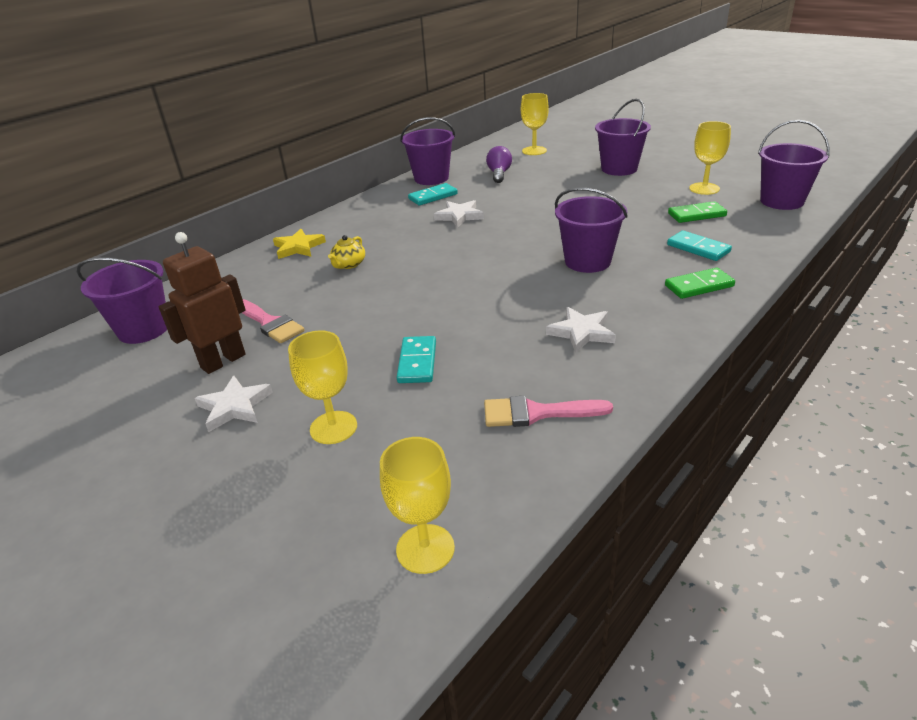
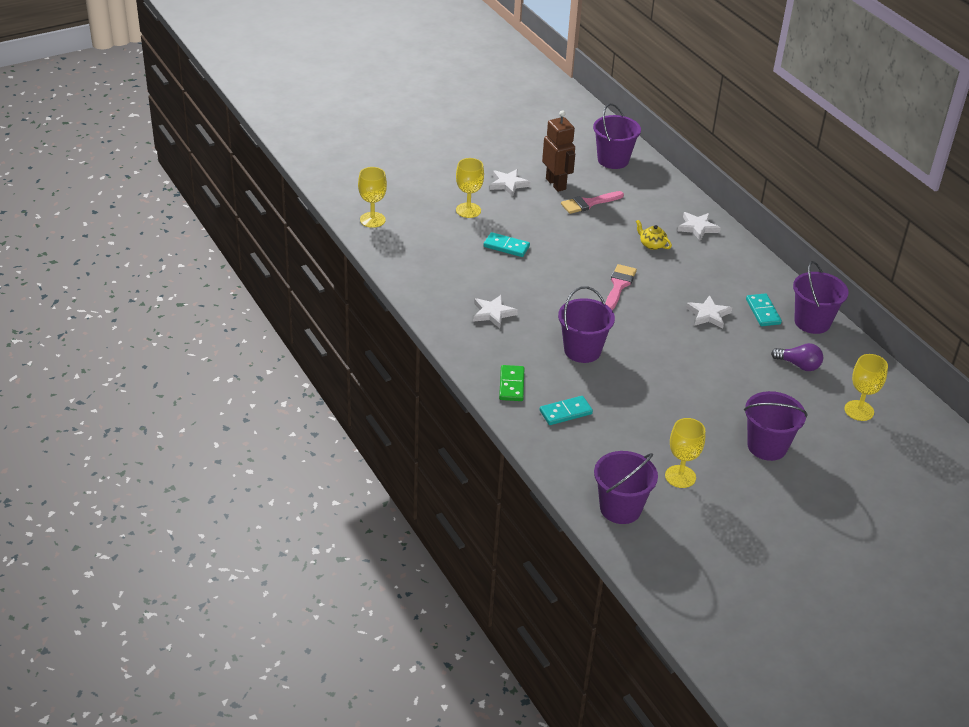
camera: 105 degrees right, 5 degrees up
yellow star [273,229,326,259] -> white star [678,212,721,241]
pink brush [484,396,613,427] -> pink brush moved to [605,264,637,310]
green domino [668,201,727,223] -> none

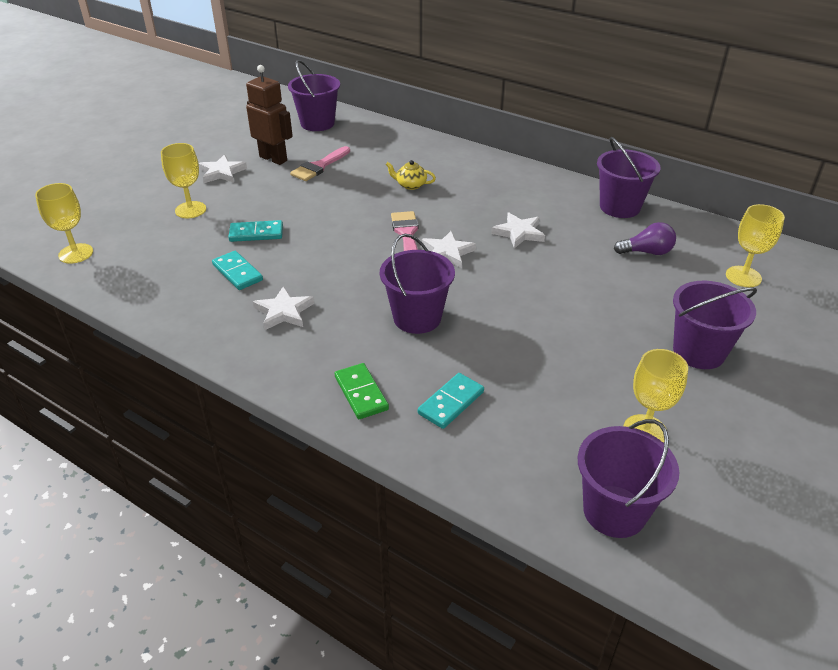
camera: 25 degrees left, 0 degrees up
white star [678,212,721,241] -> white star moved to [422,231,476,268]
turquoise domino [746,293,782,326] -> turquoise domino moved to [212,251,263,290]

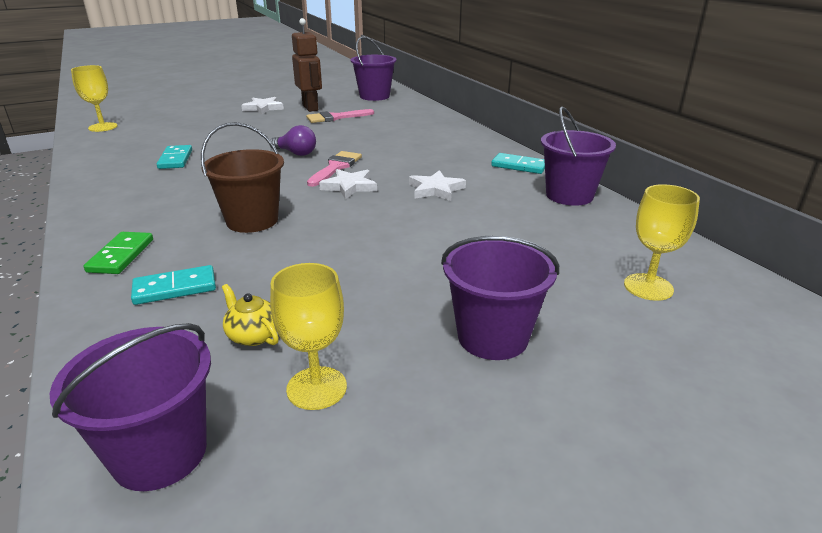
camera: 30 degrees right, 10 degrees down
yellow goblet [161,143,206,218] -> none
turquoise domino [228,220,283,242] -> turquoise domino moved to [491,153,545,174]
white star [253,286,314,330] -> none
purple bucket [380,234,455,334] -> brown bucket [201,122,284,233]
yellow teapot [385,160,436,190] -> yellow teapot moved to [222,284,279,346]
purple light bulb [614,222,676,255] -> purple light bulb moved to [269,125,316,156]

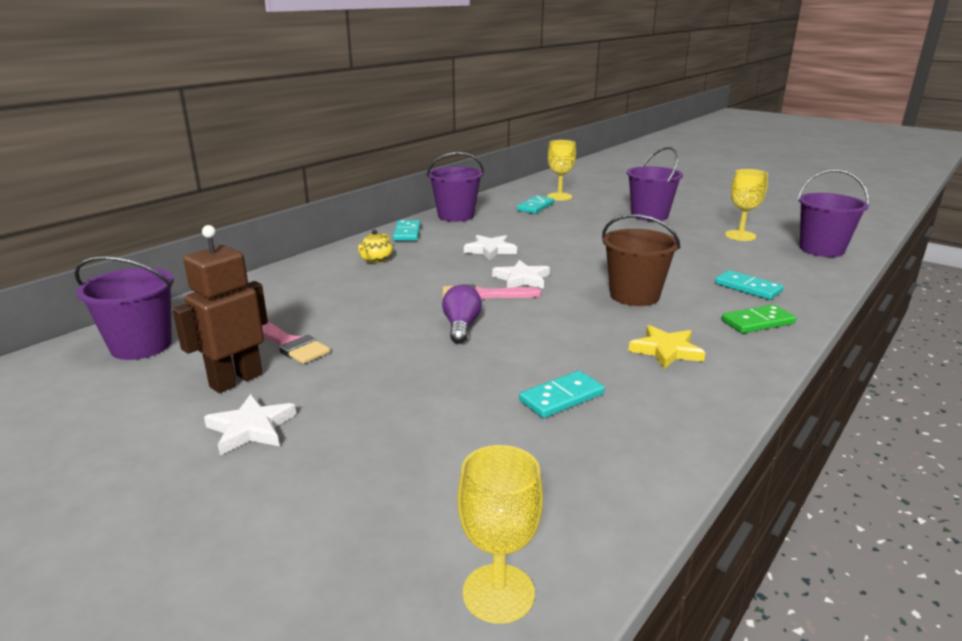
camera: 115 degrees left, 5 degrees down
yellow teapot [222,284,279,346] -> yellow teapot moved to [358,230,393,263]
none -> turquoise domino [517,196,554,214]
none -> yellow star [628,325,706,369]

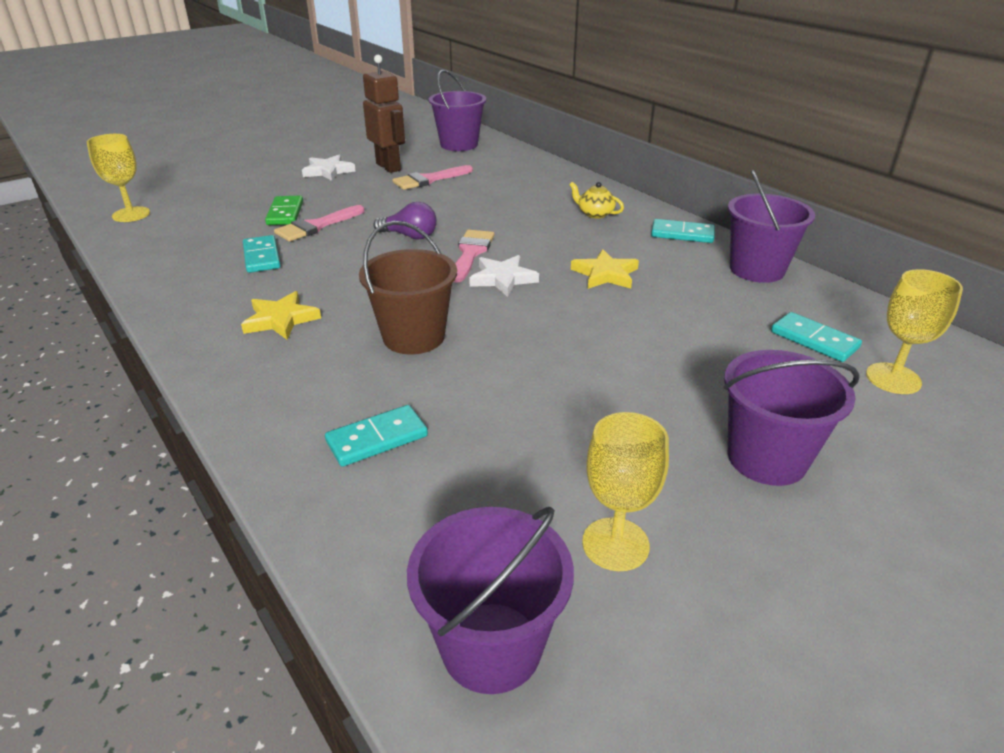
camera: 105 degrees right, 10 degrees up
white star [464,235,517,260] -> yellow star [571,249,639,289]
green domino [722,305,796,333] -> green domino moved to [265,196,303,225]
none -> pink brush [274,205,364,242]

